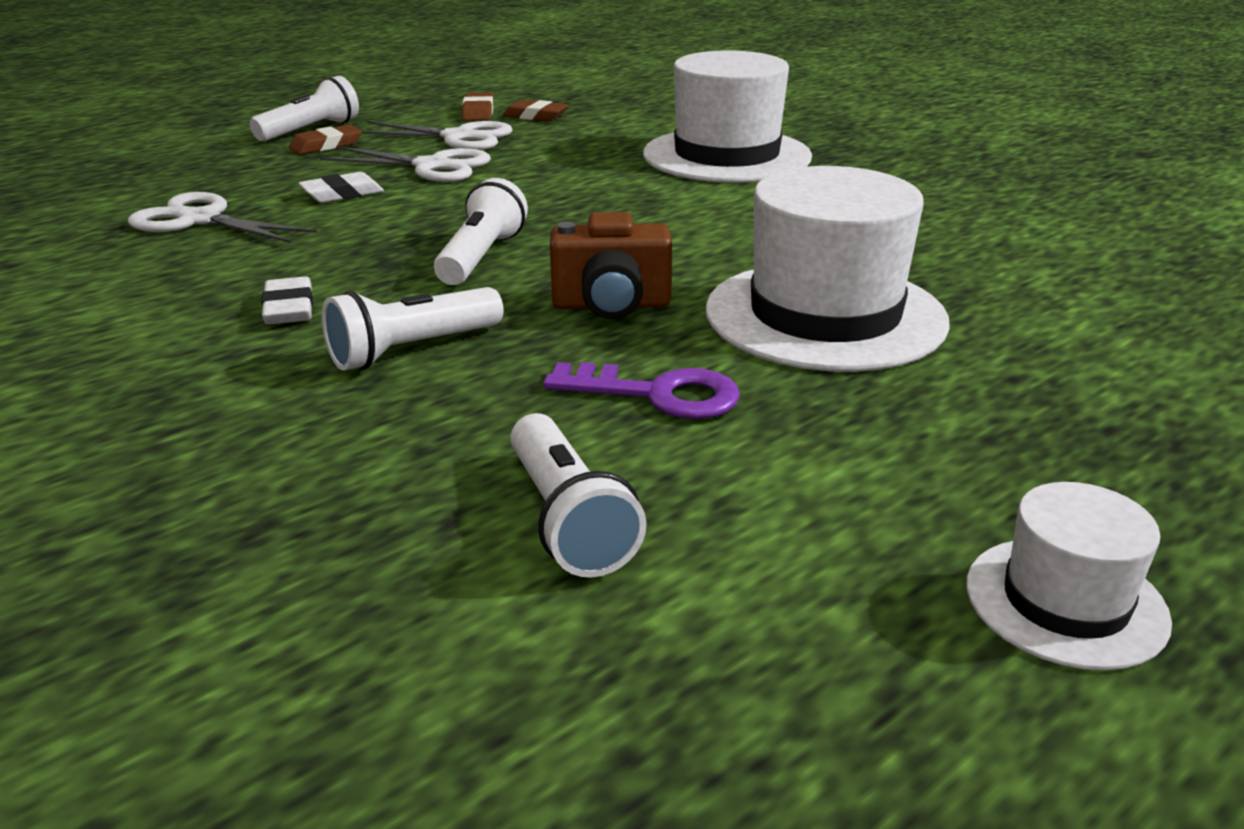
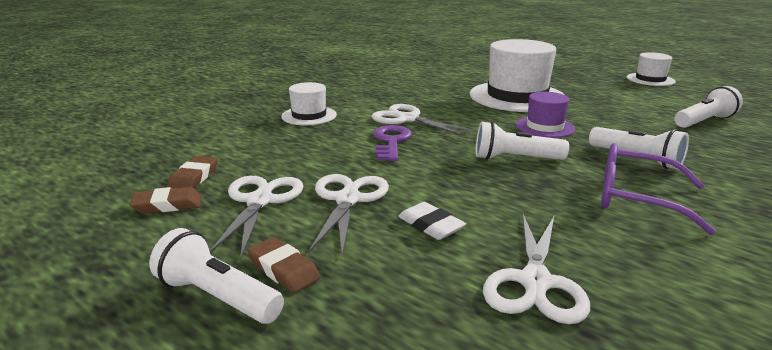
camera: 100 degrees left, 5 degrees down
white eraser [261,276,313,325] -> purple glasses [601,143,716,235]
purple key [543,362,740,419] -> purple key moved to [373,125,412,161]
brown camera [550,212,672,319] -> purple hat [515,92,576,138]
white hat [643,51,812,183] -> white hat [281,82,337,125], size x0.52
none -> white scissors [372,104,477,137]

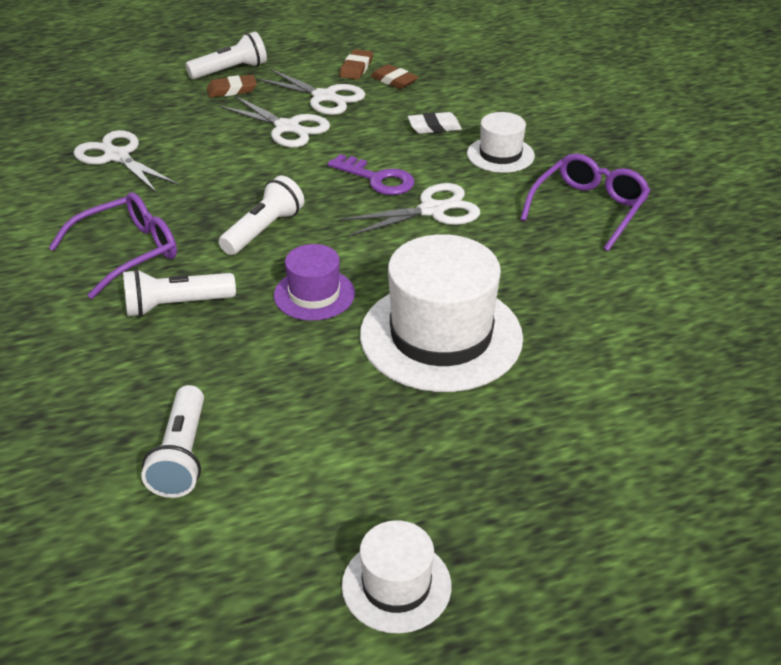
camera: 120 degrees right, 15 degrees up
white eraser [398,202,466,240] -> white eraser moved to [408,112,462,134]
none -> purple glasses [520,153,651,251]

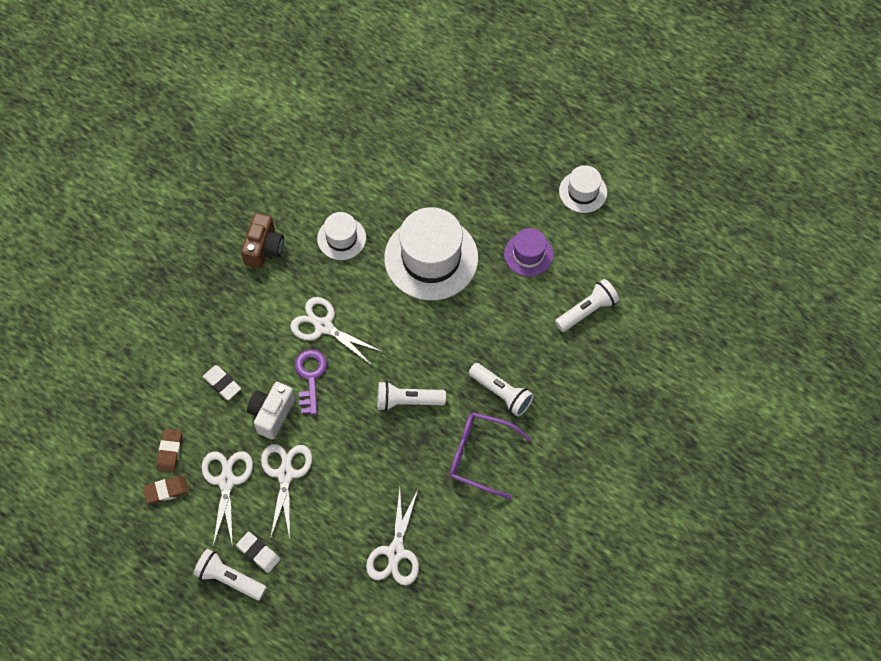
camera: 125 degrees left, 25 degrees up
brown eraser [207,75,257,98] -> white eraser [236,532,280,573]
purple hat [274,244,355,321] -> purple hat moved to [504,228,553,277]
white hat [467,112,535,173] -> white hat moved to [317,212,366,260]
purple glasses [520,153,651,251] -> brown camera [241,213,284,268]
none -> white camera [247,382,295,440]

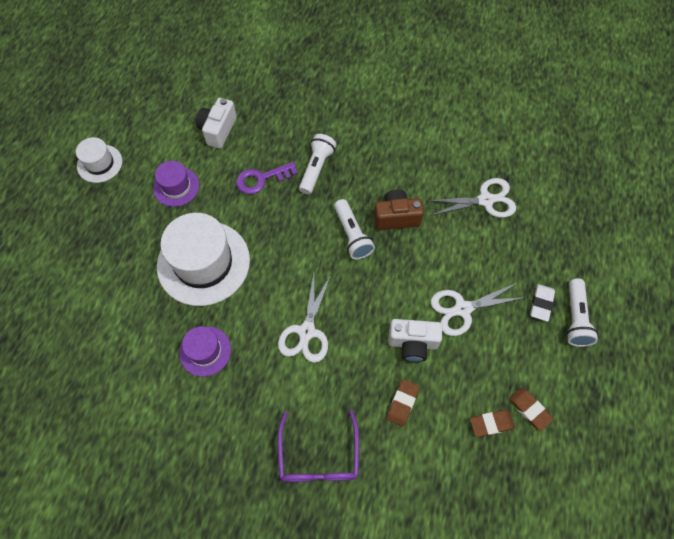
camera: 110 degrees left, 0 degrees up
white scissors [202,451,253,547] -> none
white eraser [203,365,241,400] -> brown eraser [386,379,419,426]
brown camera [241,213,284,268] -> brown camera moved to [374,189,424,230]
purple key [295,349,327,415] -> purple key moved to [236,162,298,194]
white hat [317,212,366,260] -> purple hat [179,326,231,377]
purple glasses [449,412,531,499] -> purple glasses moved to [278,410,359,482]
white flashlight [555,279,619,332] -> white camera [196,98,237,149]

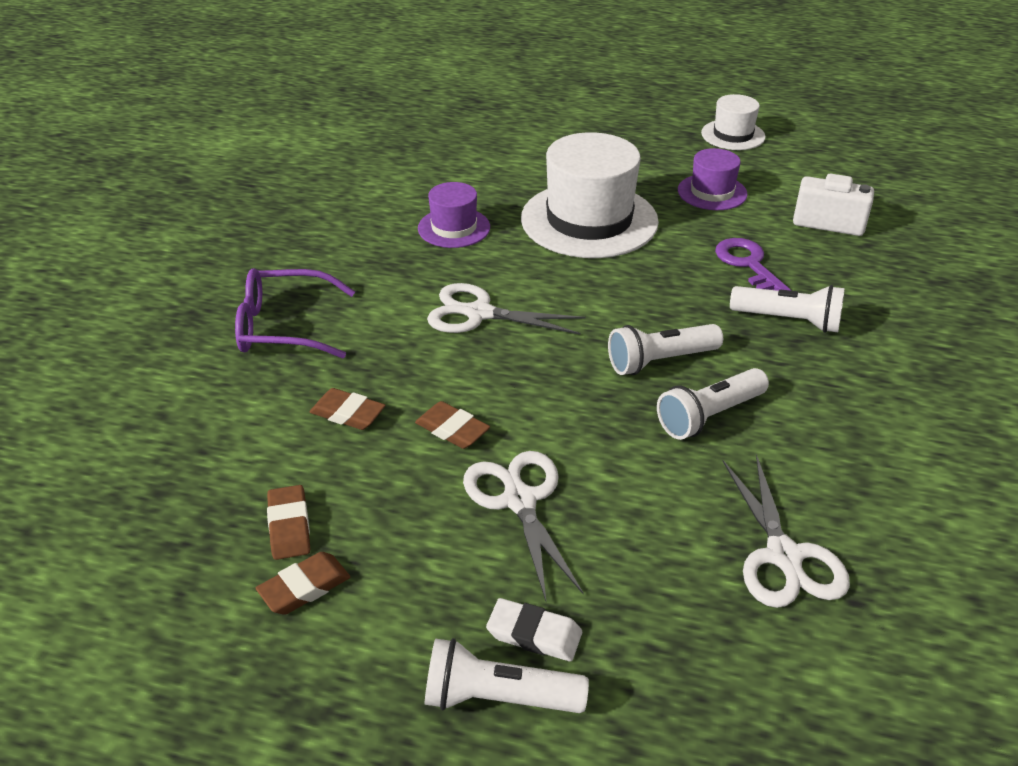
camera: 90 degrees right, 25 degrees down
brown camera [374,189,424,230] -> white flashlight [657,368,769,440]
white camera [388,319,442,362] -> brown eraser [415,401,490,449]

